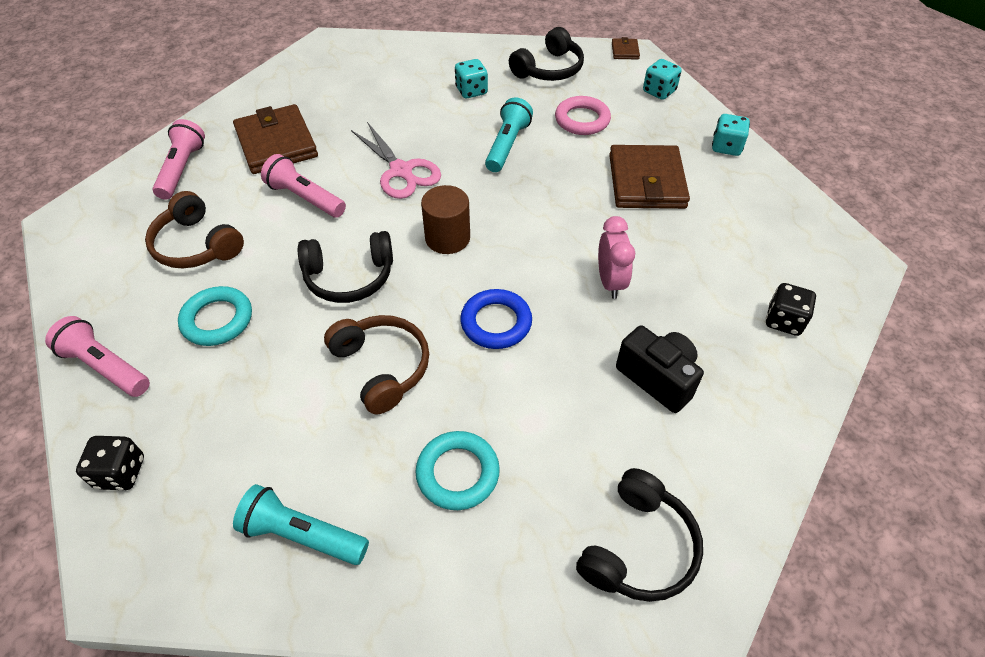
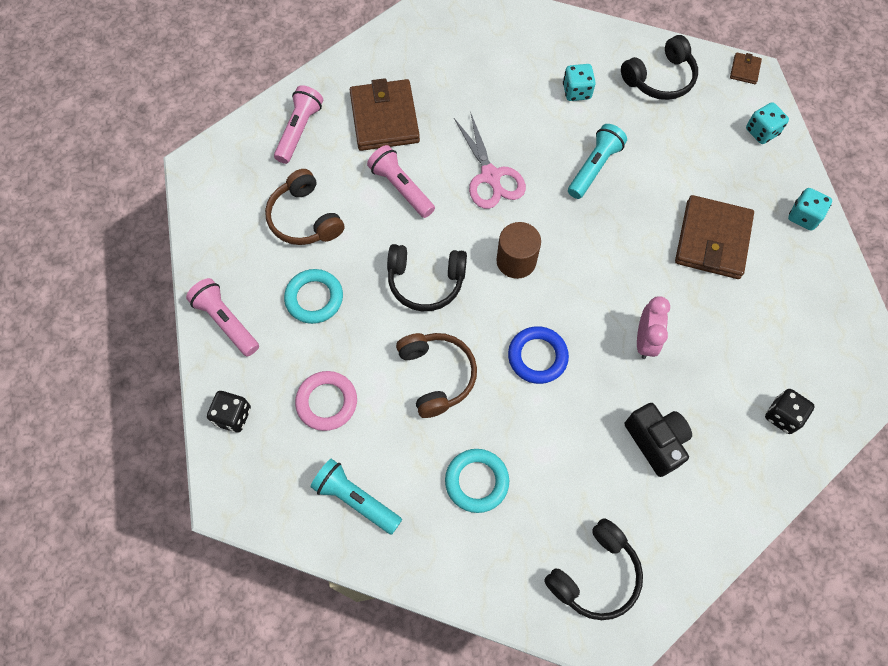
camera: 15 degrees right, 15 degrees up
pink ring [555,96,611,135] -> pink ring moved to [295,371,357,431]

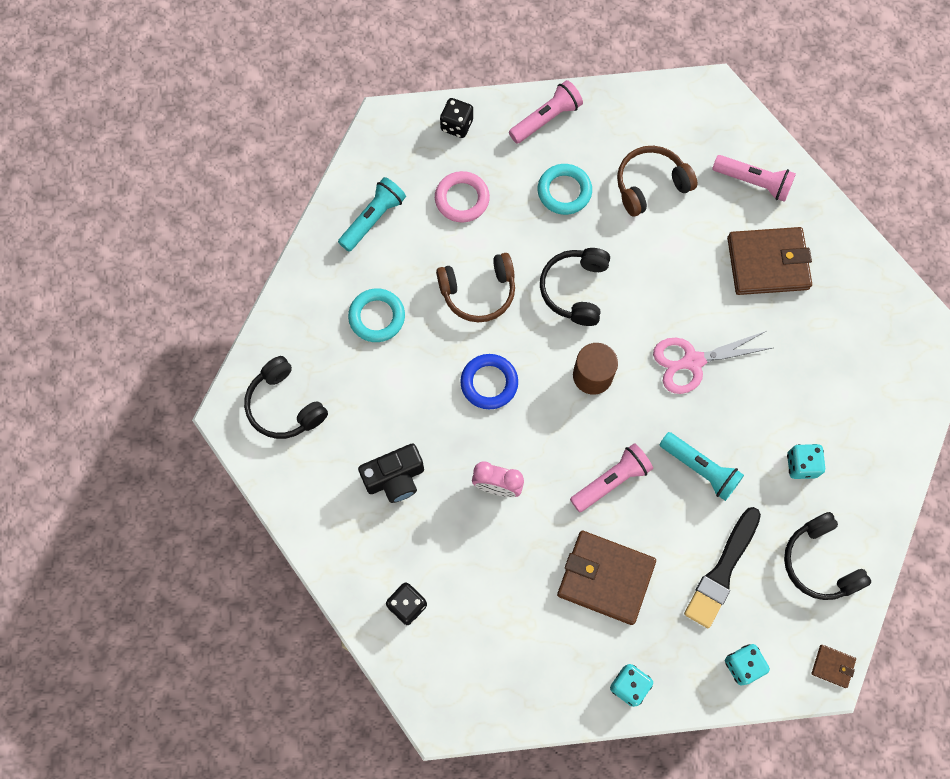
camera: 95 degrees right, 5 degrees up
pink flashlight [367,145,435,218] -> pink flashlight moved to [570,443,653,512]
none -> black brush [684,507,761,628]

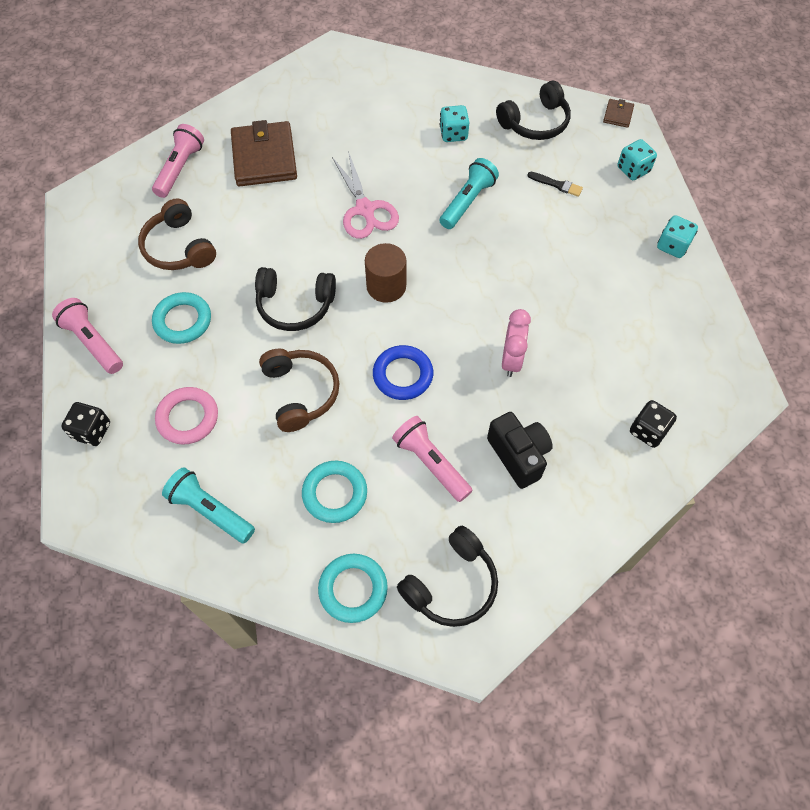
camera: 95 degrees left, 10 degrees down
brown wallet [557,531,656,625] -> none
pink flashlight [570,443,653,512] -> pink flashlight moved to [392,416,473,502]
black brush [684,507,761,628] -> black brush [527,172,583,197], size x0.49
none -> turquoise ring [318,554,388,623]

